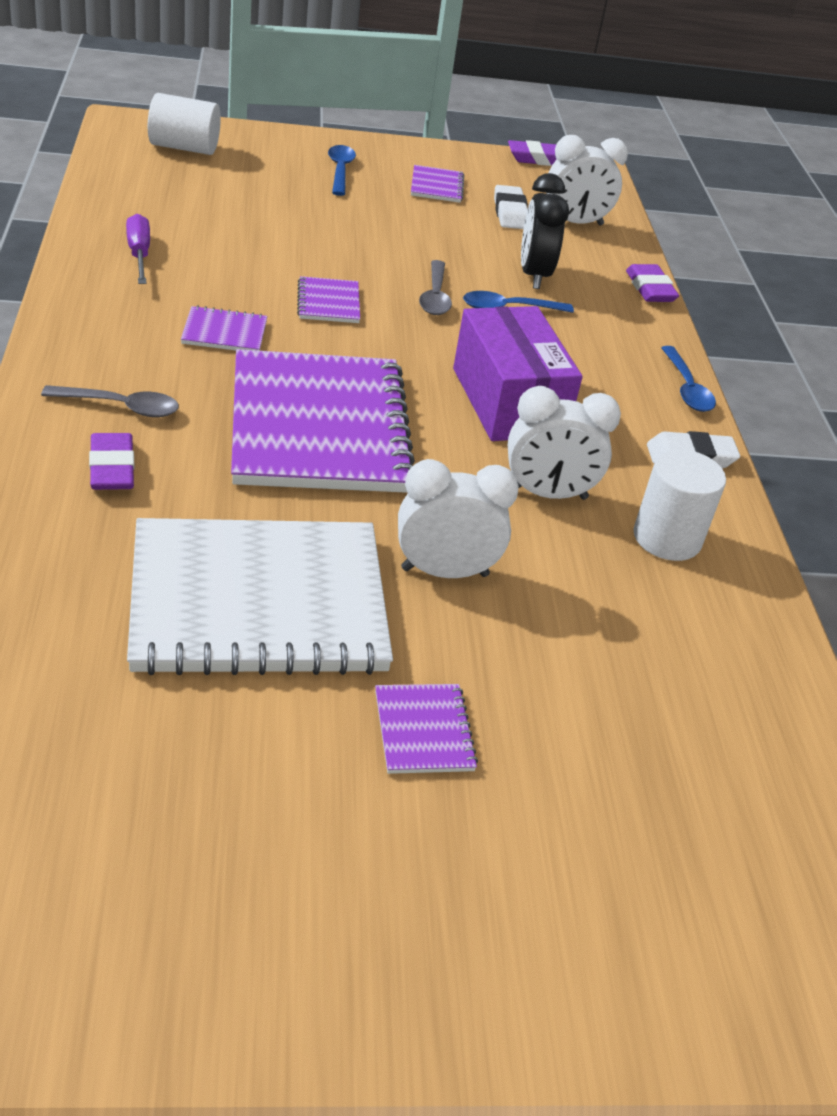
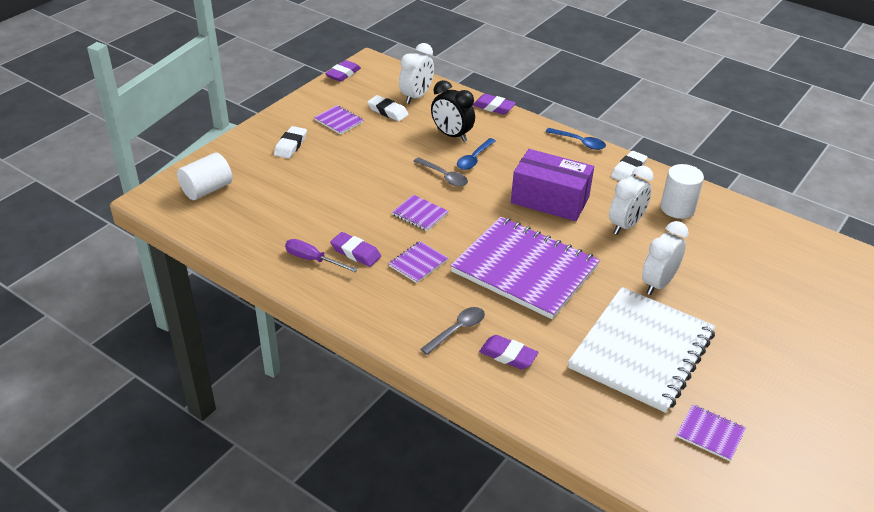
camera: 45 degrees left, 0 degrees up
blue spoon [328,145,356,196] -> white eraser [274,126,307,159]
purple notebook [375,684,478,774] -> purple notebook moved to [676,404,746,461]
none -> purple eraser [330,232,381,267]

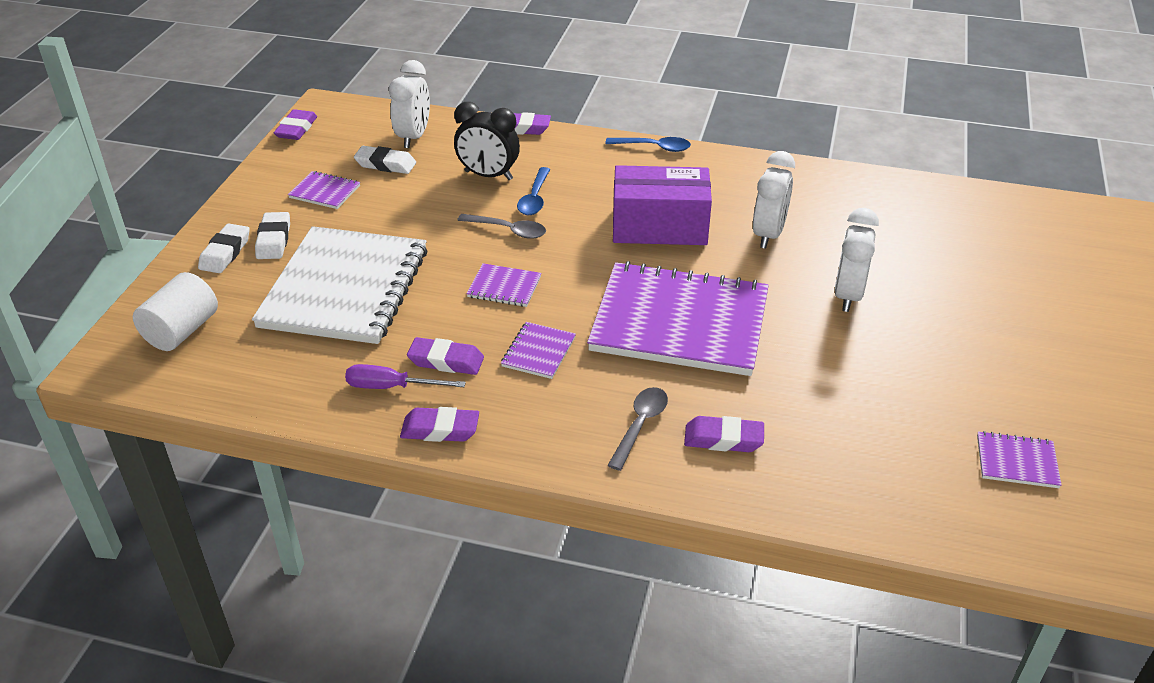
camera: 20 degrees left, 0 degrees up
white notebook [568,287,716,413] -> white notebook moved to [252,226,427,344]
white eraser [611,151,647,181] -> white eraser moved to [198,224,250,273]
white cylinder [660,164,704,219] -> none
none -> purple eraser [400,407,479,442]

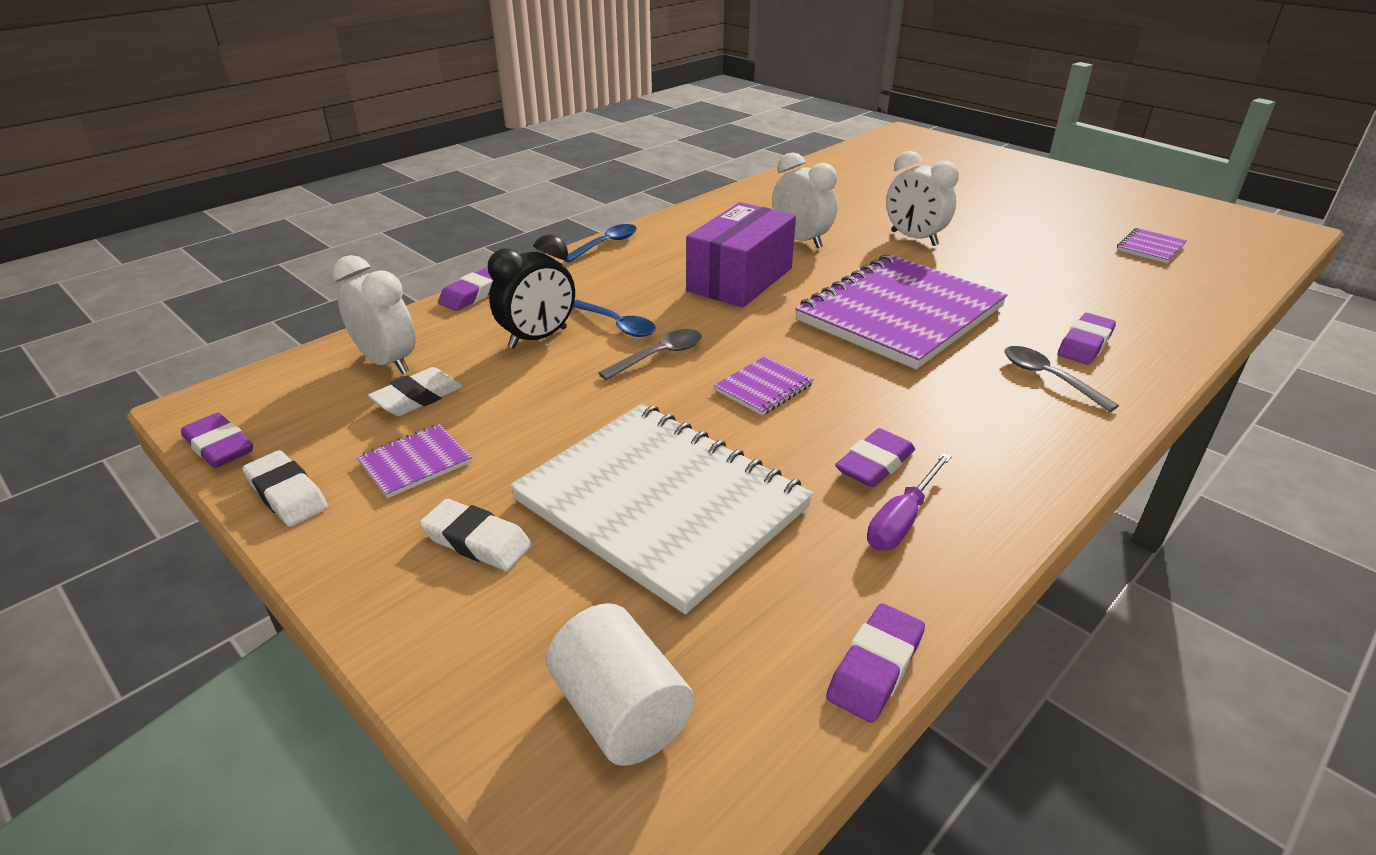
camera: 60 degrees left, 5 degrees down
white eraser [198,224,250,273] -> white eraser moved to [242,450,328,526]
purple eraser [400,407,479,442] -> purple eraser moved to [826,603,925,723]
purple notebook [501,322,576,379] -> none

